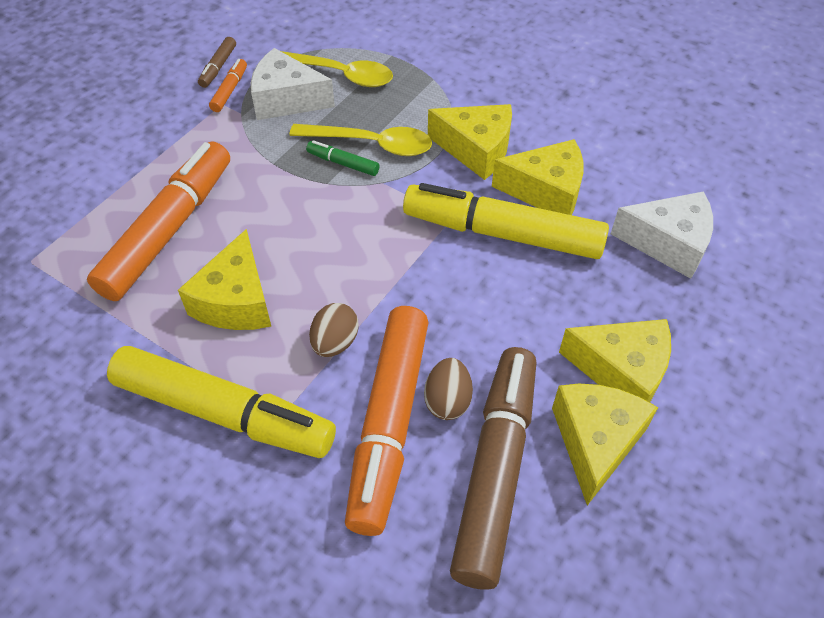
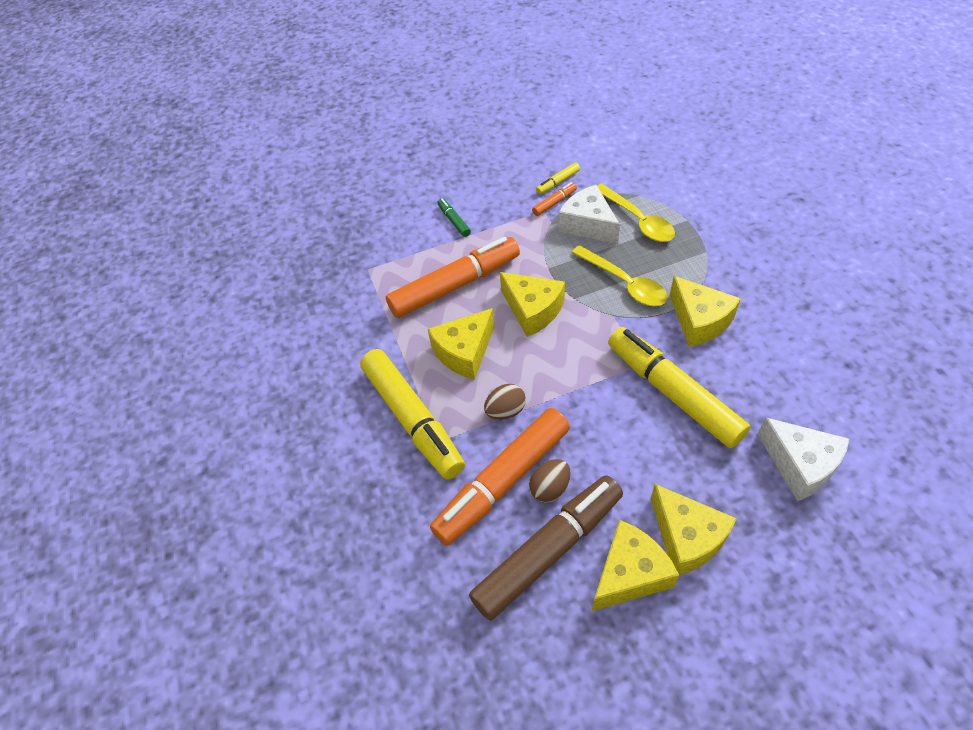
camera: 40 degrees right, 0 degrees up
brown marker [198,37,236,88] -> yellow marker [536,162,580,195]
green marker [306,140,380,176] -> green marker moved to [437,198,471,237]
yellow cheese [492,139,583,215] -> yellow cheese moved to [500,272,565,337]

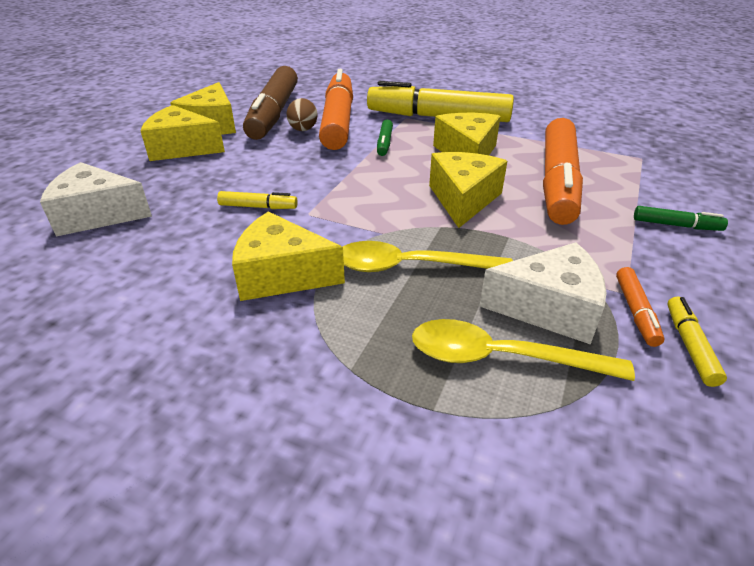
camera: 130 degrees right, 15 degrees down
brown egg [484,384,526,420] -> green marker [377,120,393,156]
yellow cheese [500,272,565,337] -> yellow cheese turned 105 degrees clockwise [429,152,507,228]
yellow marker [608,327,751,448] -> yellow marker [217,191,298,209], size x0.41

